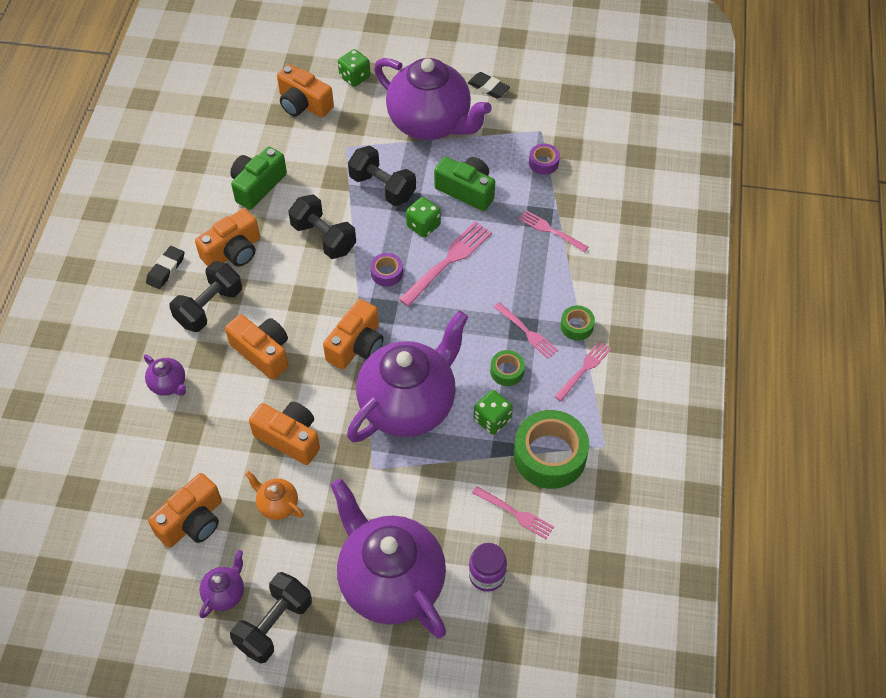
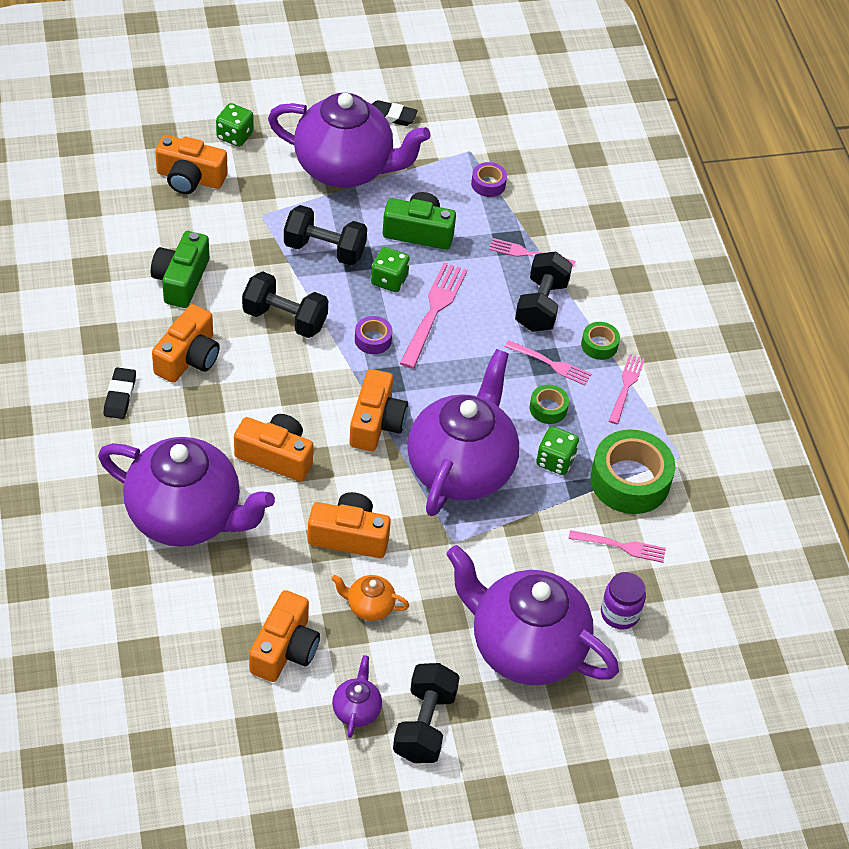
camera: 25 degrees left, 5 degrees down
purple teapot [144,355,186,396] -> purple teapot [98,437,275,547], size x2.45
black dumbbell [170,261,242,332] -> black dumbbell moved to [515,251,573,332]

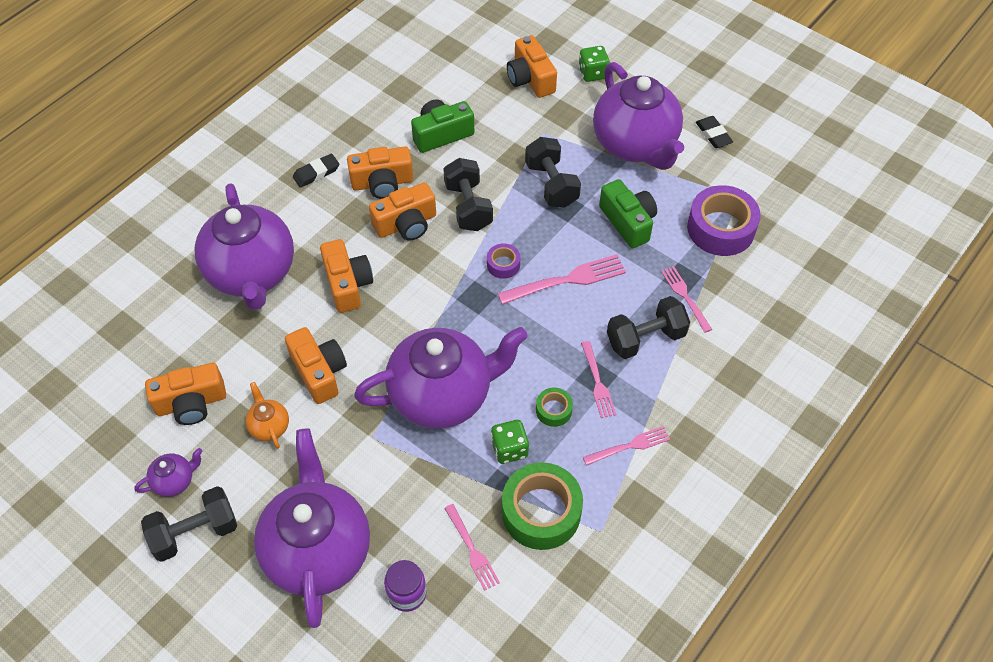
camera: 55 degrees right, 5 degrees up
orange camera [349,369,408,451] -> orange camera moved to [369,182,436,241]
green dice [371,247,410,292] -> none
purple tape [471,162,507,197] -> purple tape [687,185,761,256], size x2.06
green tape [581,322,620,360] -> none

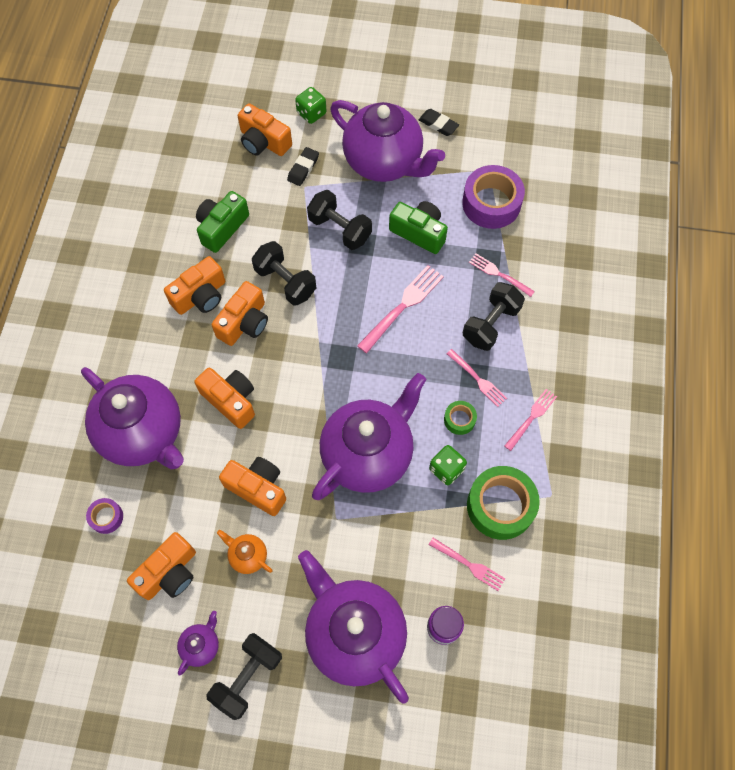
camera: 30 degrees left, 10 degrees up
black eraser [293,153,339,188] -> black eraser moved to [287,147,319,186]
purple tape [487,244,520,279] -> purple tape moved to [86,498,123,534]

